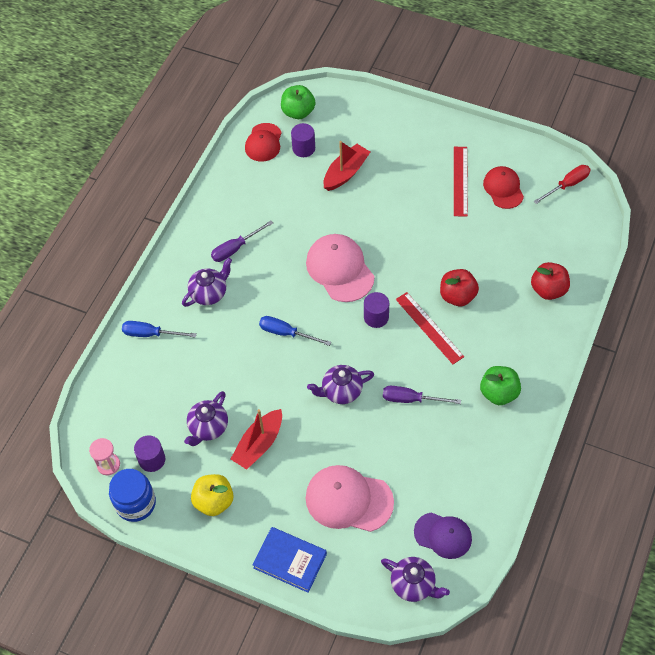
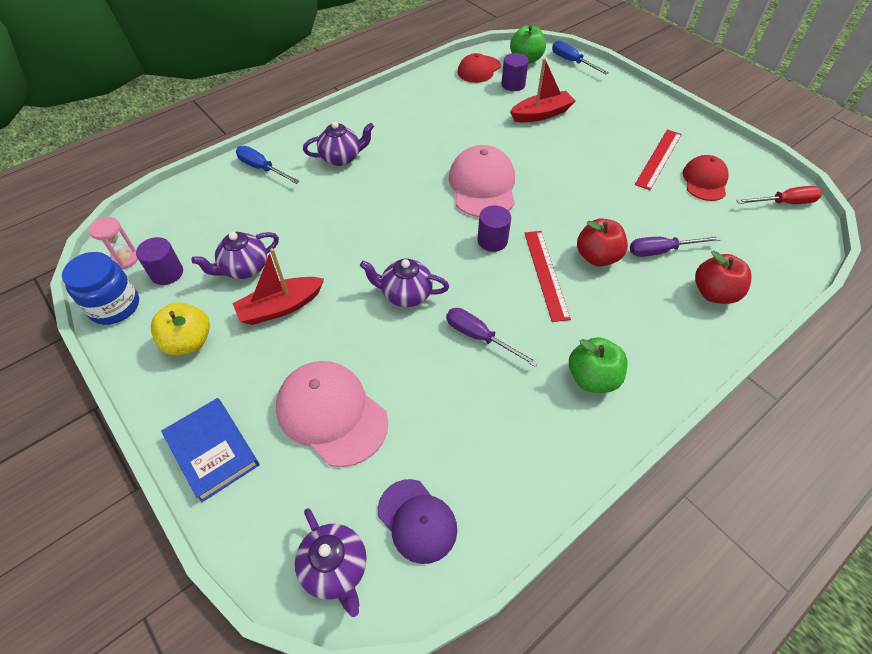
camera: 25 degrees right, 5 degrees down
purple screwdriver [211,221,273,262] -> purple screwdriver moved to [630,236,721,257]
blue screwdriver [259,316,331,346] -> blue screwdriver moved to [552,41,609,74]

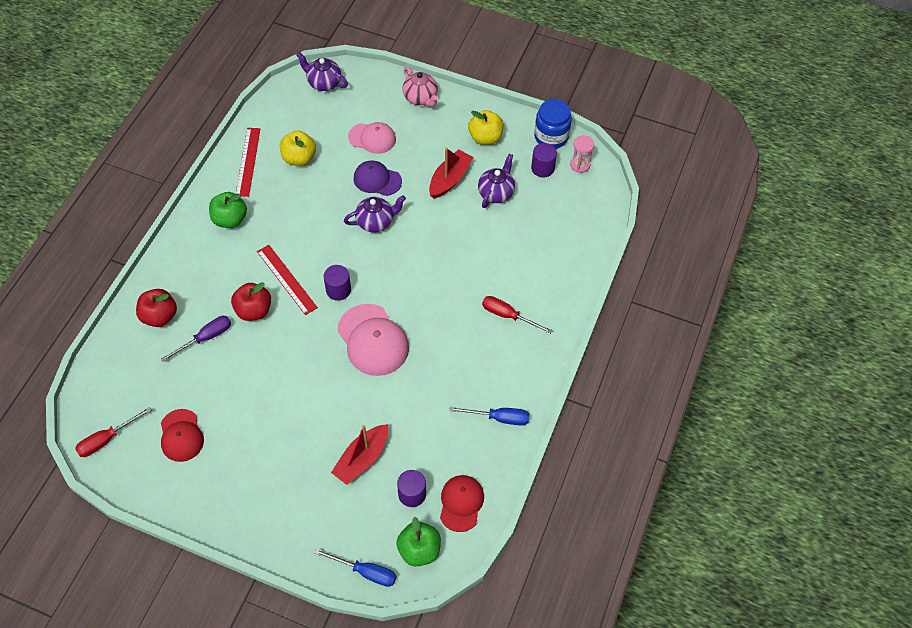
camera: 150 degrees right, 5 degrees up
blue book [161,398,259,502] -> pink teapot [403,67,439,107]
blue screwdriver [236,146,300,184] -> blue screwdriver moved to [449,407,529,426]
pink cap [276,361,388,467] -> pink cap [348,122,396,154], size x0.65
purple teapot [303,121,374,166] -> red screwdriver [482,296,553,334]
purple cap [378,479,457,564] -> purple cap moved to [354,161,402,196]
purple screwdriver [446,308,538,367] -> none
red ruler [635,130,682,190] -> red ruler moved to [236,128,260,197]
none -> yellow apple [280,131,316,166]

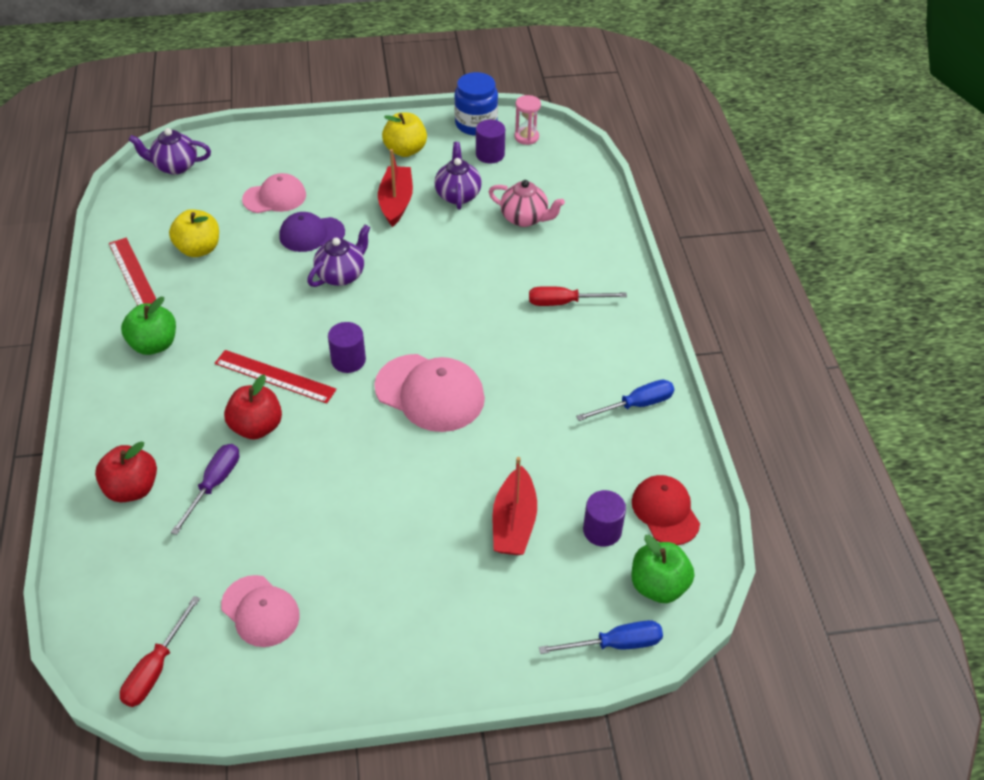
camera: 30 degrees left, 10 degrees down
red cap [161,409,204,462] -> pink cap [221,575,300,647]
pink teapot [403,67,439,107] -> pink teapot moved to [489,180,565,227]

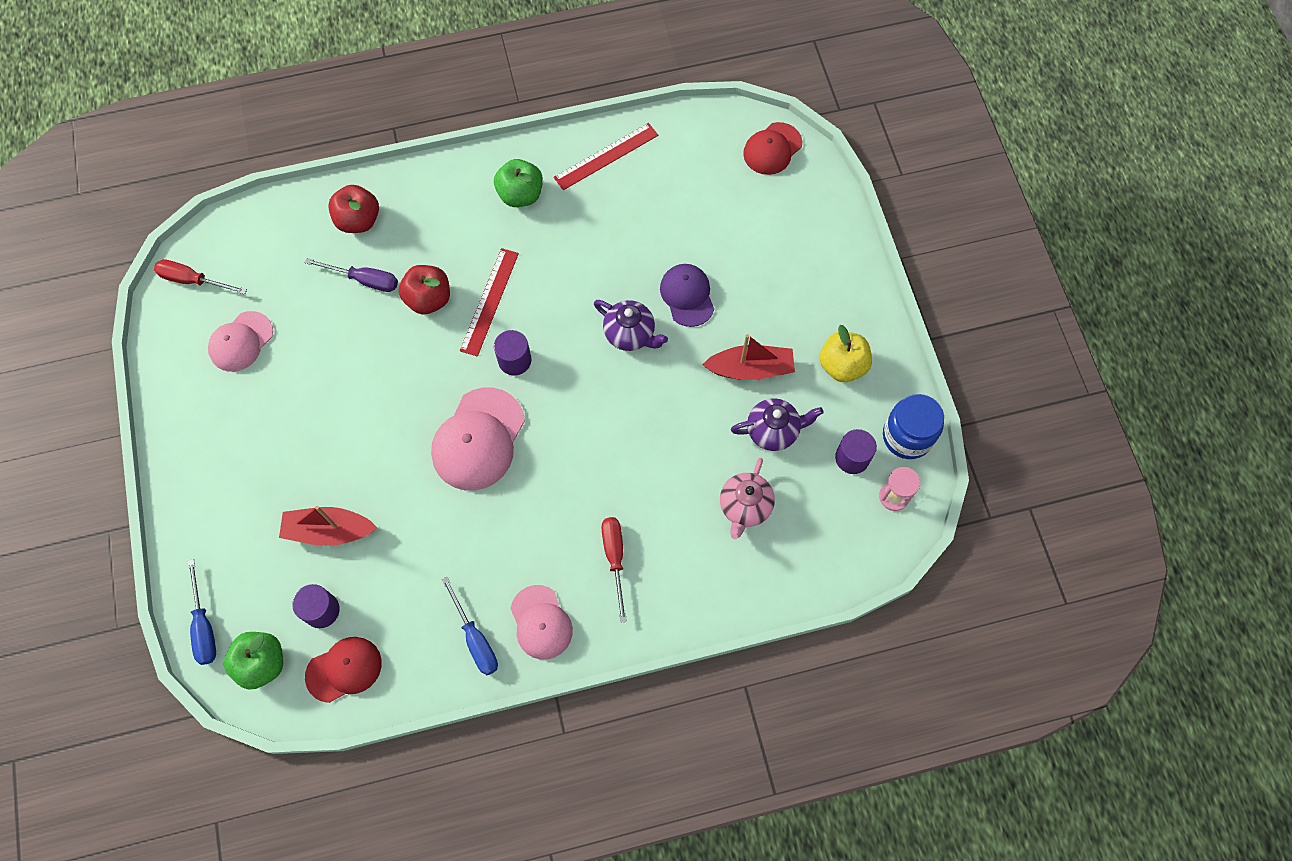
camera: 85 degrees right, 20 degrees up
purple teapot [129,128,211,175] -> red cap [743,122,802,175]
yellow apple [169,209,219,257] -> none
pink cap [242,173,306,213] -> pink cap moved to [510,585,573,660]

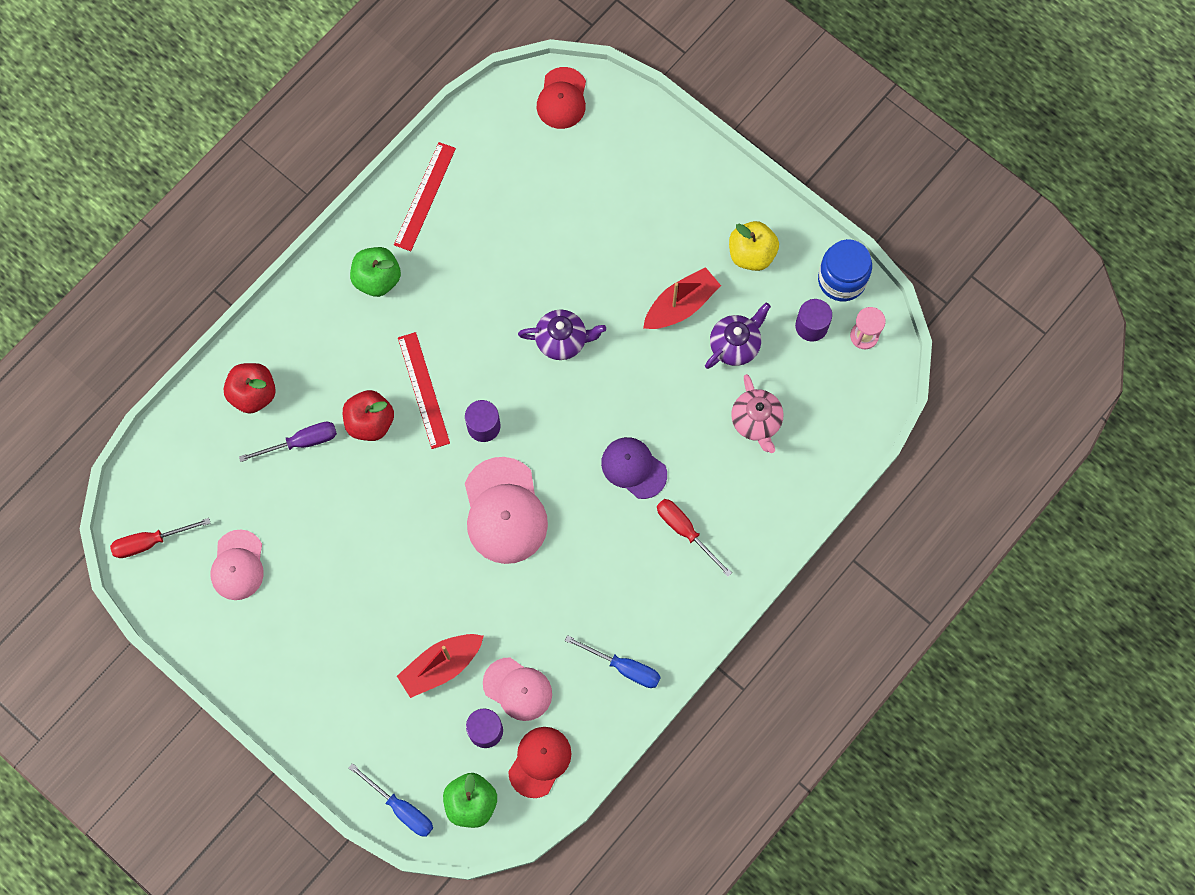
camera: 35 degrees left, 5 degrees up
pink cap [510,585,573,660] -> pink cap moved to [483,657,552,721]
purple cap [660,264,714,327] -> purple cap moved to [601,437,667,499]

